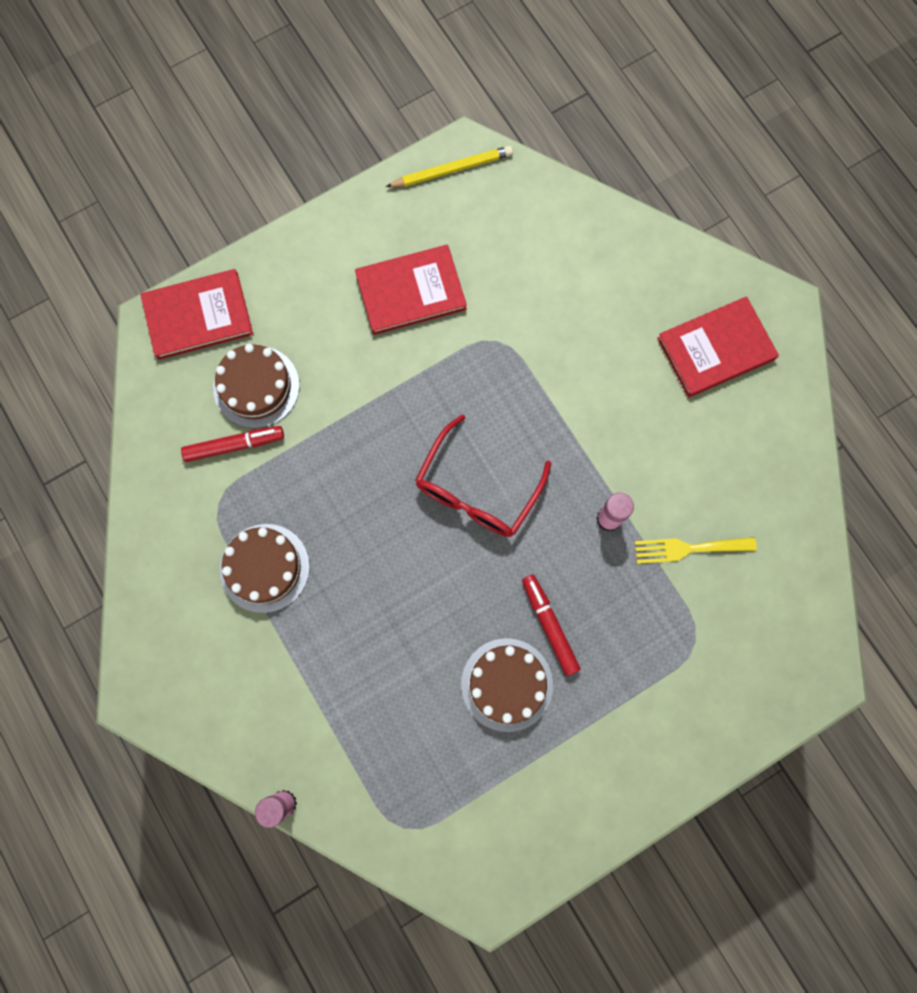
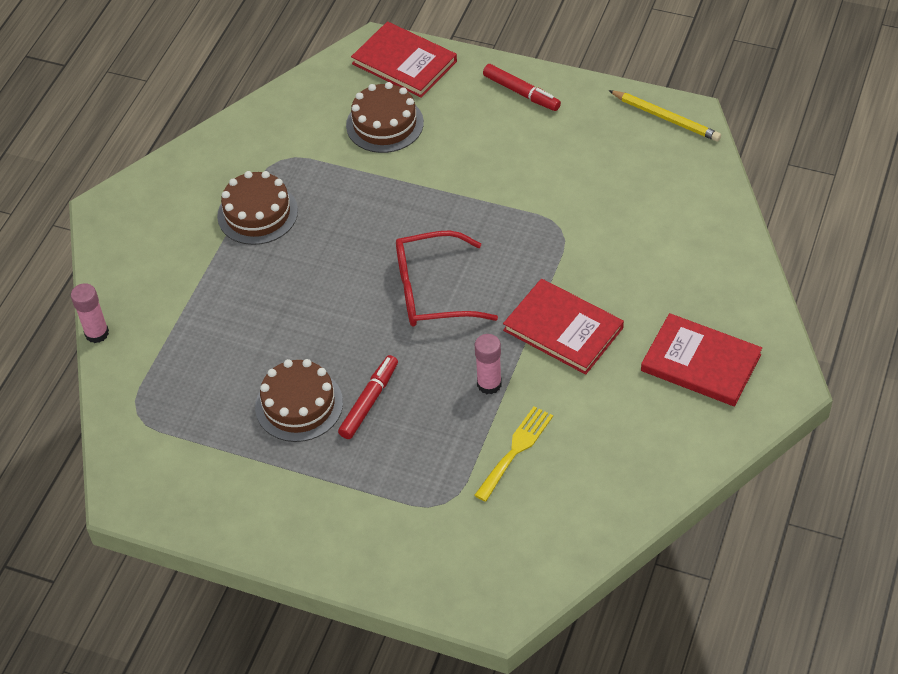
camera: 55 degrees right, 25 degrees down
red marker [181,426,284,462] -> red marker moved to [483,64,561,111]
red book [355,245,467,335] -> red book moved to [503,279,624,375]
yellow fork [634,537,757,564] -> yellow fork turned 75 degrees clockwise [474,406,553,502]

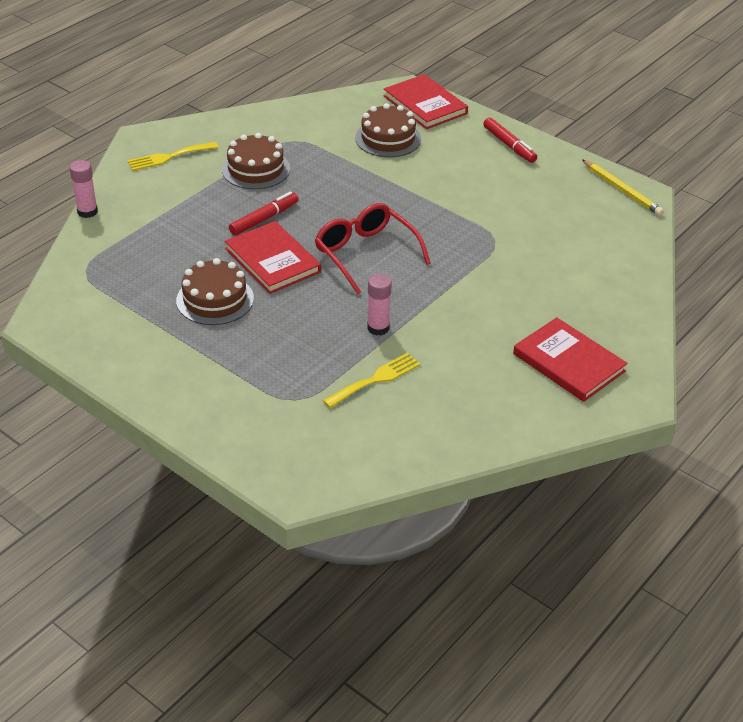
camera: 15 degrees right, 10 degrees down
red marker [338,355,398,439] -> red marker moved to [229,192,299,236]
red glasses [396,230,498,327] -> red glasses turned 45 degrees clockwise [315,203,431,295]
red book [503,279,624,375] -> red book moved to [225,221,321,294]
none -> yellow fork [127,142,219,171]

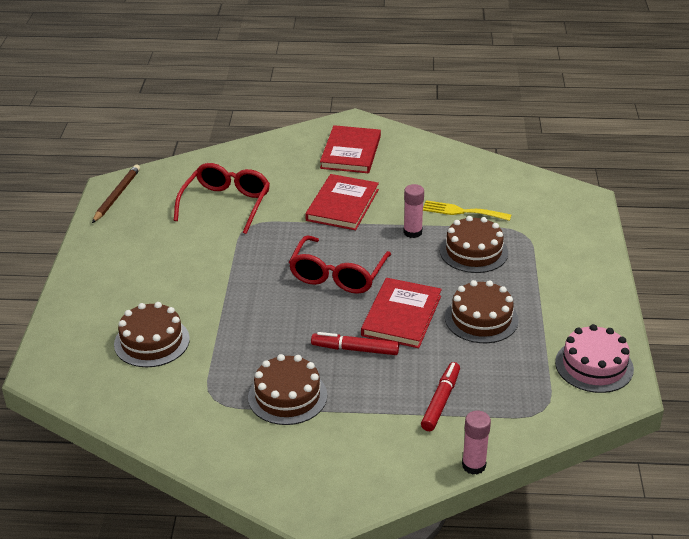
camera: 125 degrees left, 5 degrees down
yellow fork [127,142,219,171] -> none
red book [383,74,468,129] -> red book moved to [305,174,379,230]
red marker [483,117,537,163] -> red marker moved to [421,362,460,431]
yellow pencil [582,159,664,216] -> brown pencil [92,165,140,223]
none -> red glasses [173,163,270,234]
none -> brown cake [440,216,508,273]
none -> pink cake [555,324,634,393]

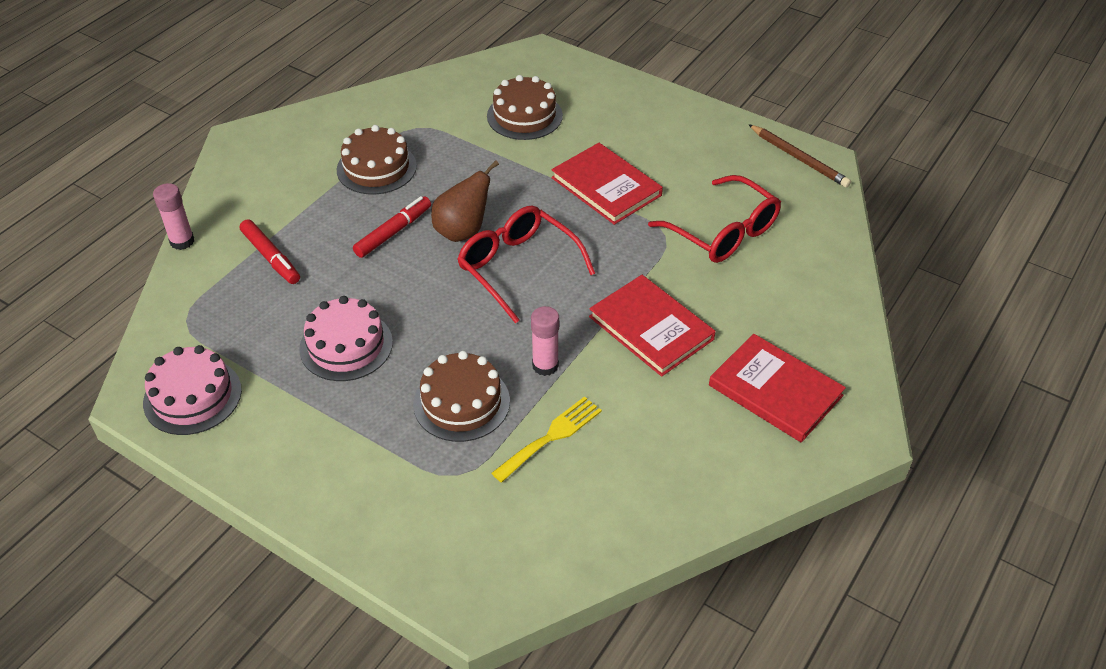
camera: 120 degrees right, 10 degrees up
red book [361,278,442,348] -> red book moved to [551,143,663,225]
brown cake [445,280,519,343] -> pink cake [299,296,393,381]
none -> brown pear [431,160,499,242]

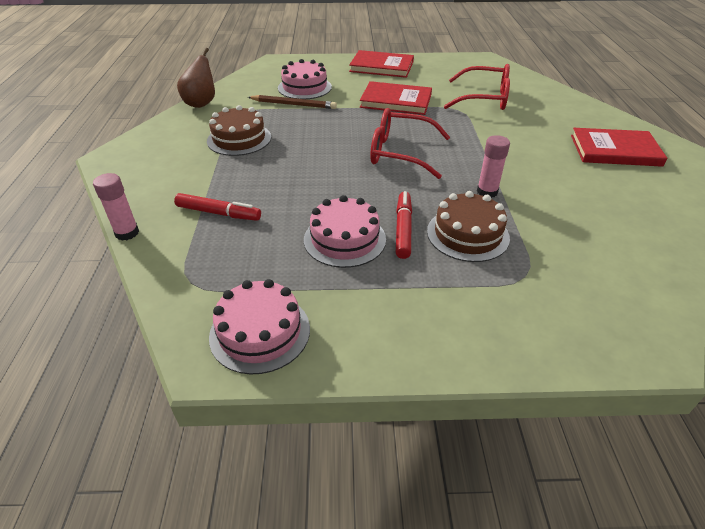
camera: 35 degrees left, 5 degrees down
red marker [353,196,431,258] -> red marker moved to [396,191,412,259]
brown pear [431,160,499,242] -> brown pear moved to [177,48,215,108]
brown cake [487,75,563,140] -> pink cake [278,59,332,99]
yellow fork [491,396,602,483] -> none
red book [589,275,716,377] -> red book moved to [349,50,414,78]
brown pencil [748,124,851,188] -> brown pencil moved to [248,95,337,109]

